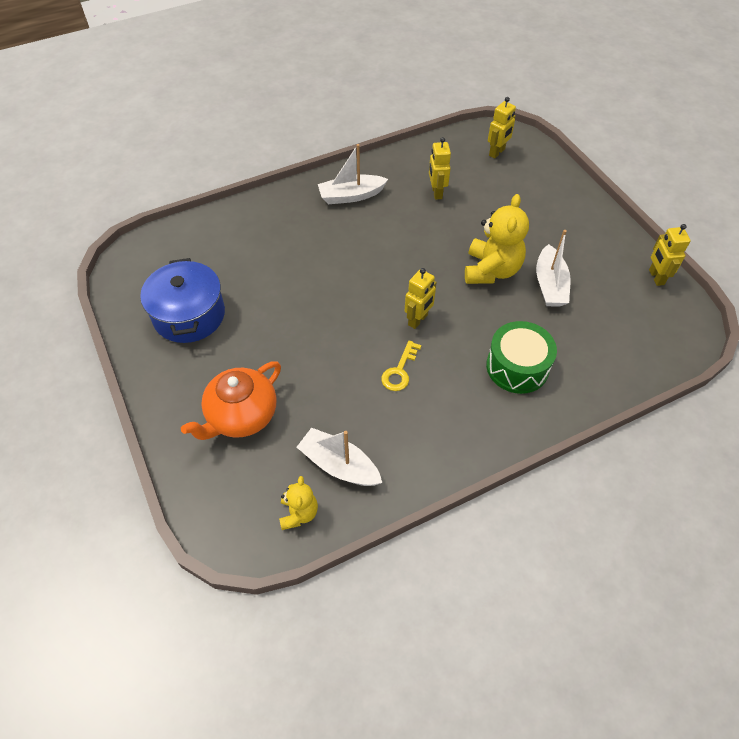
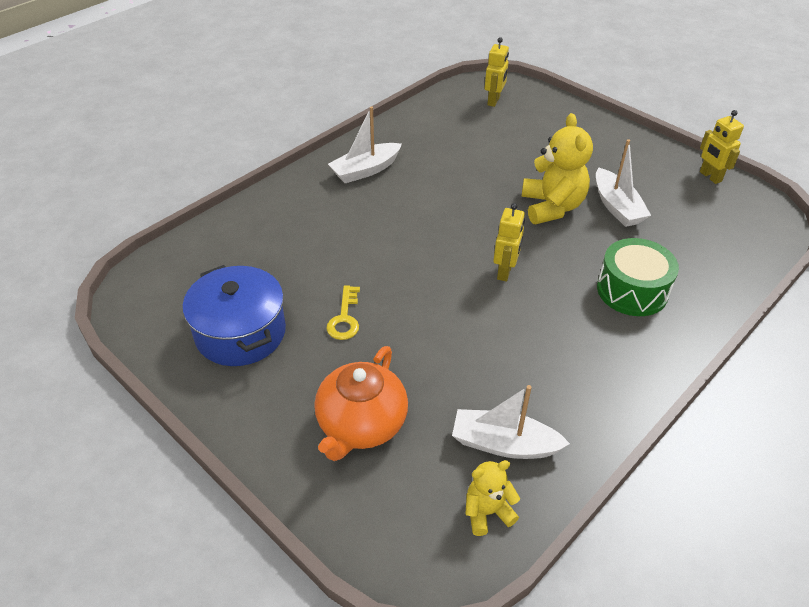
camera: 20 degrees left, 10 degrees down
yellow teddy bear [279,476,318,530] -> yellow teddy bear turned 90 degrees counterclockwise [465,460,520,536]
yellow key [381,341,422,391] -> yellow key moved to [326,285,360,340]
yellow robot [429,137,451,200] -> none

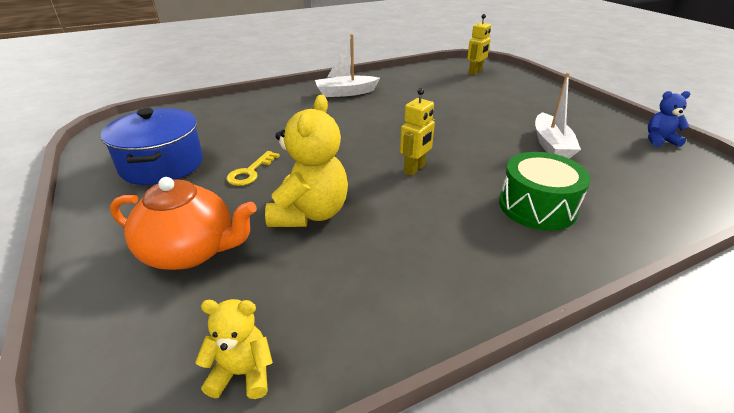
camera: 20 degrees right, 10 degrees down
orange teapot [314,346,408,461] -> orange teapot turned 120 degrees counterclockwise [110,177,257,270]
white boat [452,385,570,459] -> none
yellow teddy bear [522,113,593,224] -> yellow teddy bear moved to [265,95,348,227]
yellow robot [700,110,744,184] -> blue teddy bear [648,91,690,147]

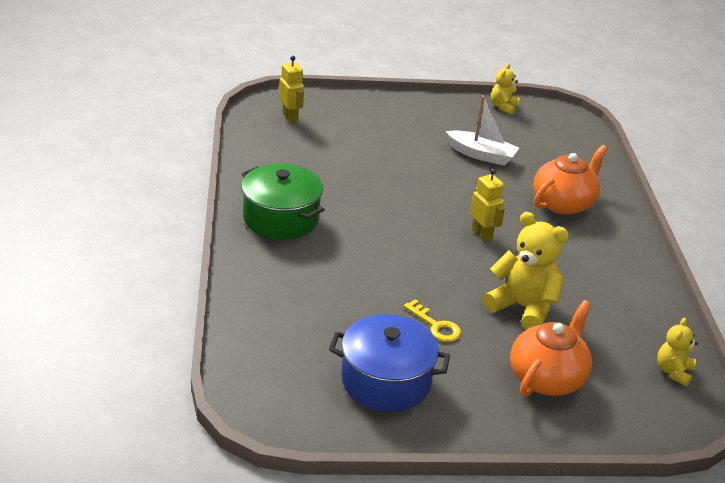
camera: 70 degrees left, 0 degrees up
white boat [315,34,380,97] -> green pot [241,164,324,240]
green drum [499,152,591,231] -> orange teapot [534,145,608,215]
blue teddy bear [648,91,690,147] -> yellow teddy bear [491,64,519,115]

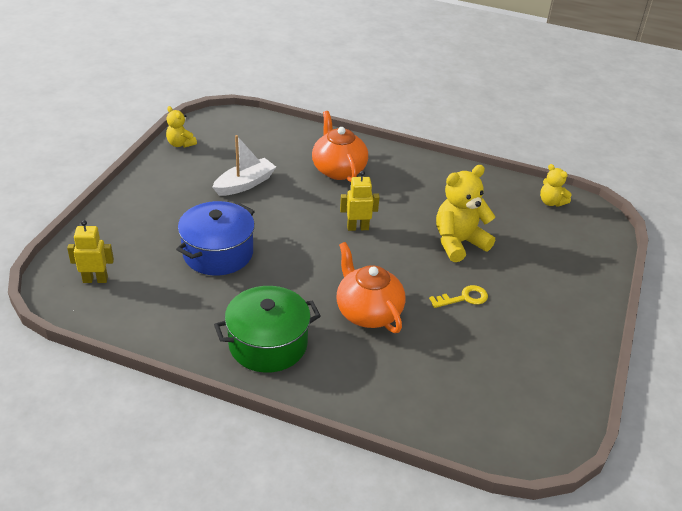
camera: 65 degrees left, 5 degrees up
blue pot [329,314,450,412] -> blue pot moved to [176,201,255,275]
orange teapot [510,300,592,397] -> orange teapot moved to [337,242,406,333]

